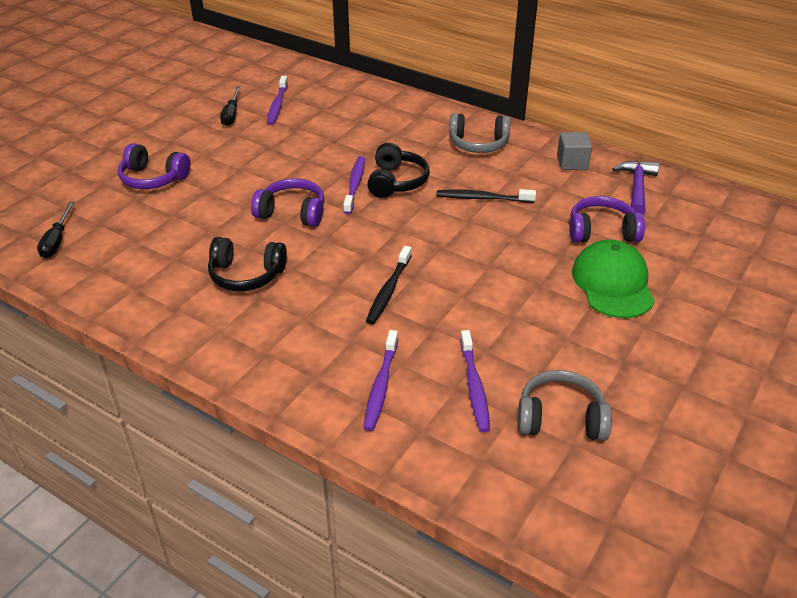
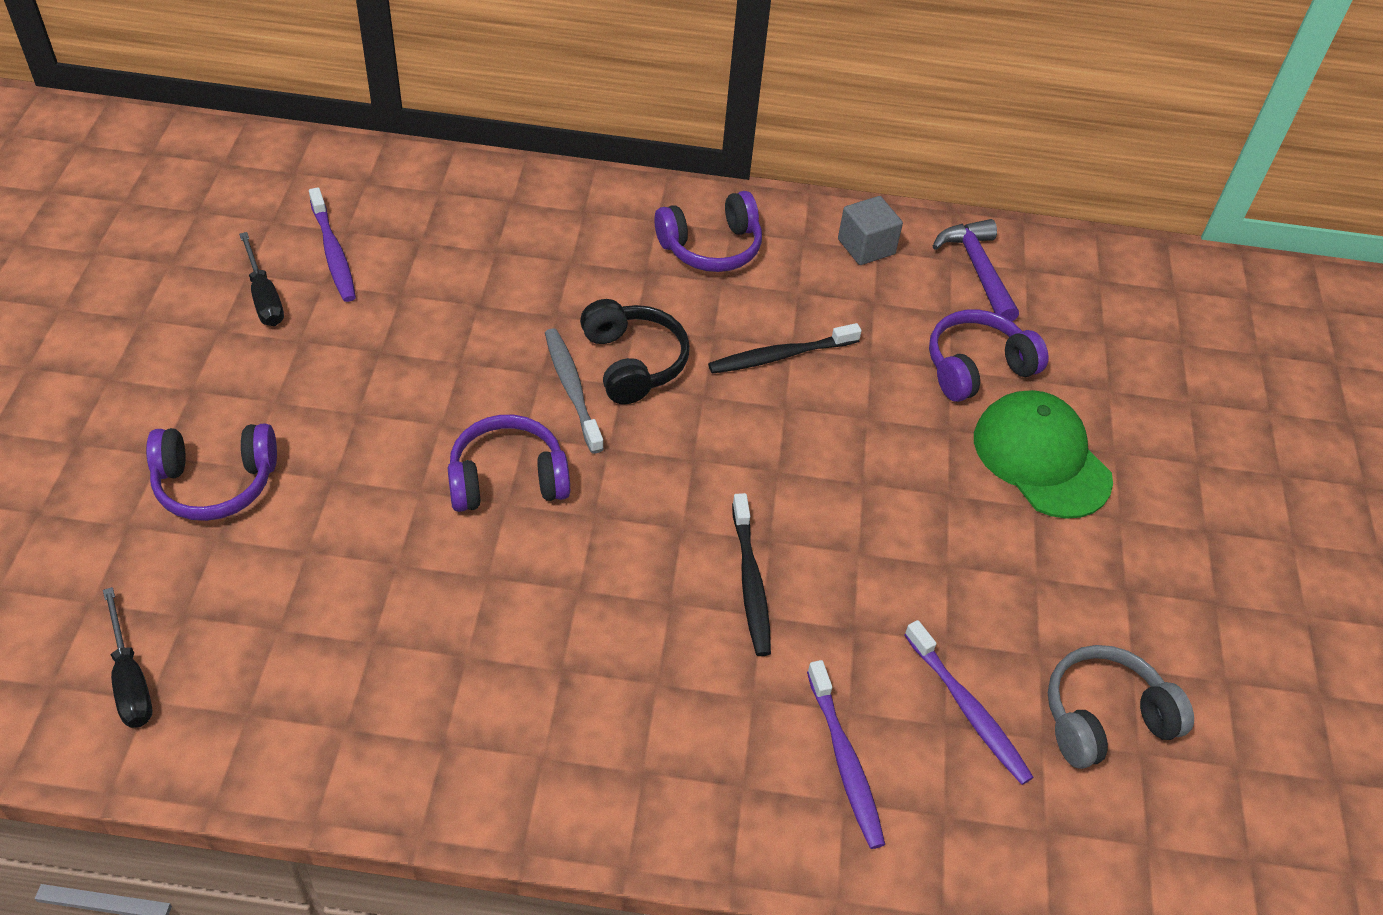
camera: 30 degrees left, 10 degrees up
black headphones [208,237,287,291] -> none
purple toothbrush [343,156,365,214] -> grey toothbrush [545,328,604,454]
grey headphones [449,113,510,153] -> purple headphones [654,191,762,272]

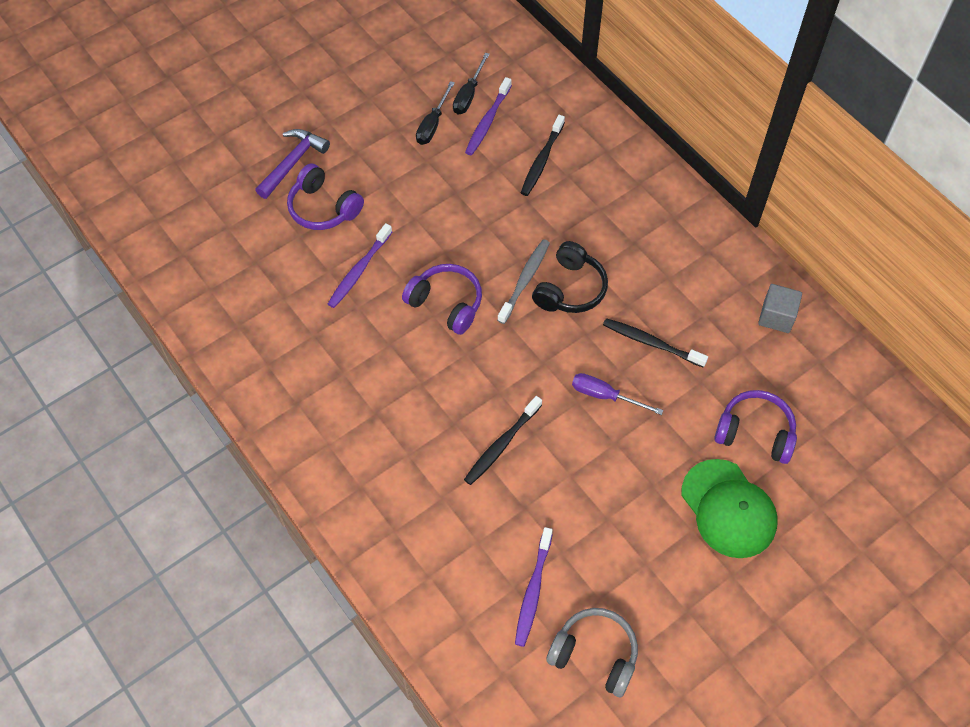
camera: 50 degrees right, 10 degrees up
black screwdriver [103,587,152,728] -> black screwdriver moved to [453,53,490,114]
purple headphones [654,191,762,272] -> none
purple toothbrush [807,660,885,849] -> purple toothbrush moved to [328,223,392,308]
purple hammer [933,219,1019,321] -> purple hammer moved to [255,129,330,199]
green cap [974,390,1113,519] -> green cap turned 135 degrees clockwise [681,459,778,558]
none -> black toothbrush [521,115,565,196]
none -> purple screwdriver [572,373,663,415]

